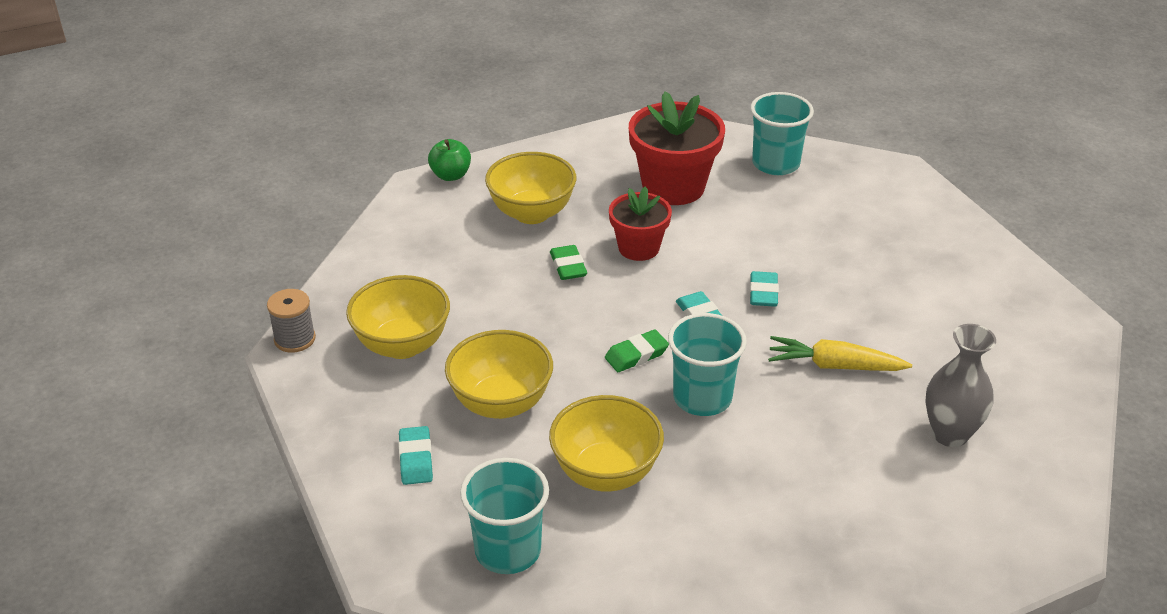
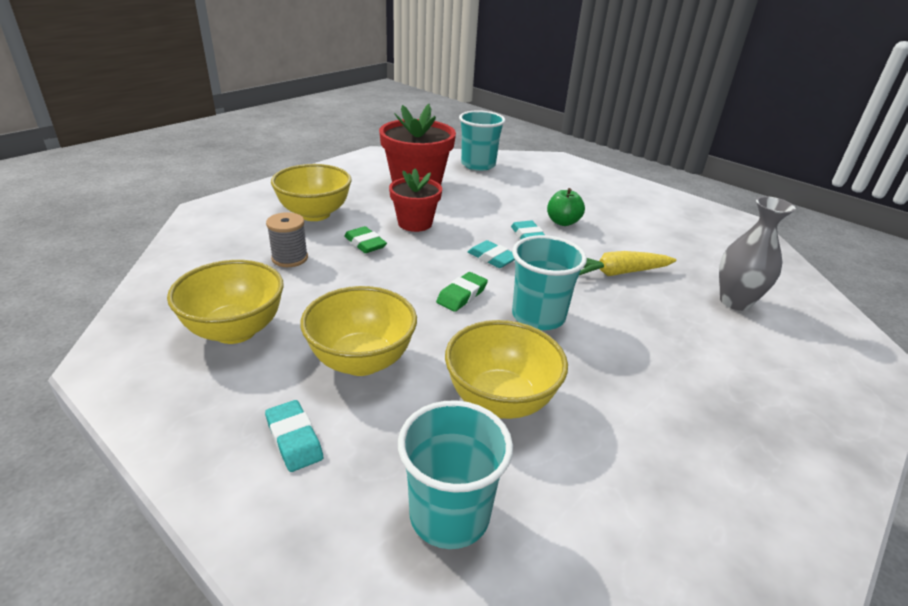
camera: 25 degrees left, 5 degrees down
grey spool [267,289,316,353] -> grey spool moved to [266,212,308,267]
green apple [428,139,471,181] -> green apple moved to [547,188,585,226]

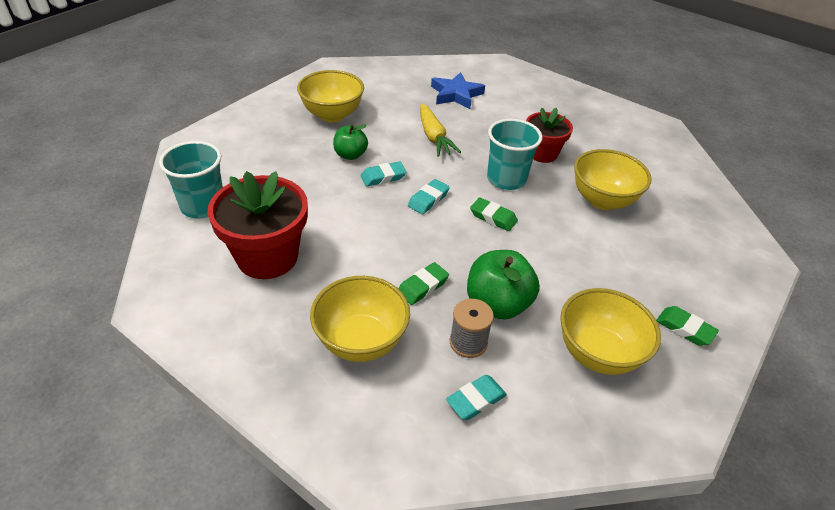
camera: 95 degrees left, 10 degrees up
turquoise eraser [265,400,323,472] -> turquoise eraser moved to [446,375,507,420]
yellow bowl [300,286,417,376] -> yellow bowl moved to [297,70,364,122]
red flower pot [389,169,442,232] -> red flower pot moved to [526,108,573,163]
turquoise cup [398,400,513,549] -> none
grey vase [719,196,796,311] -> blue star [431,72,485,109]
none -> green apple [467,250,540,320]
none -> green eraser [656,306,719,346]

